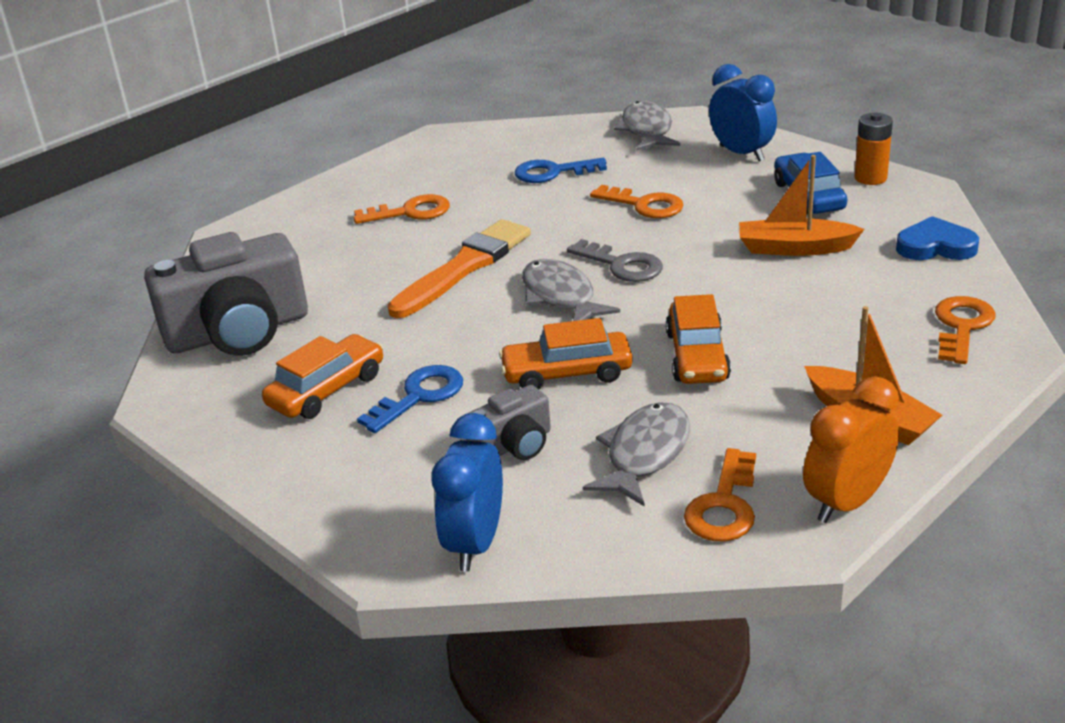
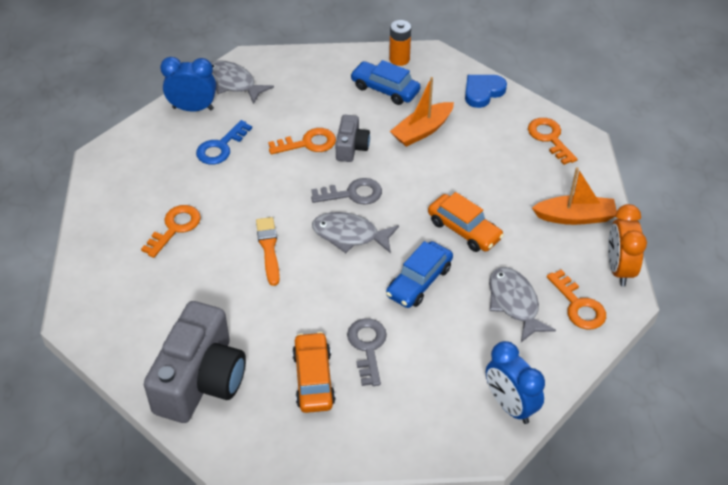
camera: 50 degrees left, 15 degrees up
blue key [357,365,463,433] -> grey key [347,318,387,386]
orange brush [388,219,531,318] -> orange brush [256,217,280,286], size x0.63
grey camera [466,385,551,460] -> grey camera moved to [335,115,370,162]
orange car [499,318,633,389] -> blue car [386,241,453,308]
blue clock [709,64,777,161] -> blue clock moved to [160,57,216,112]

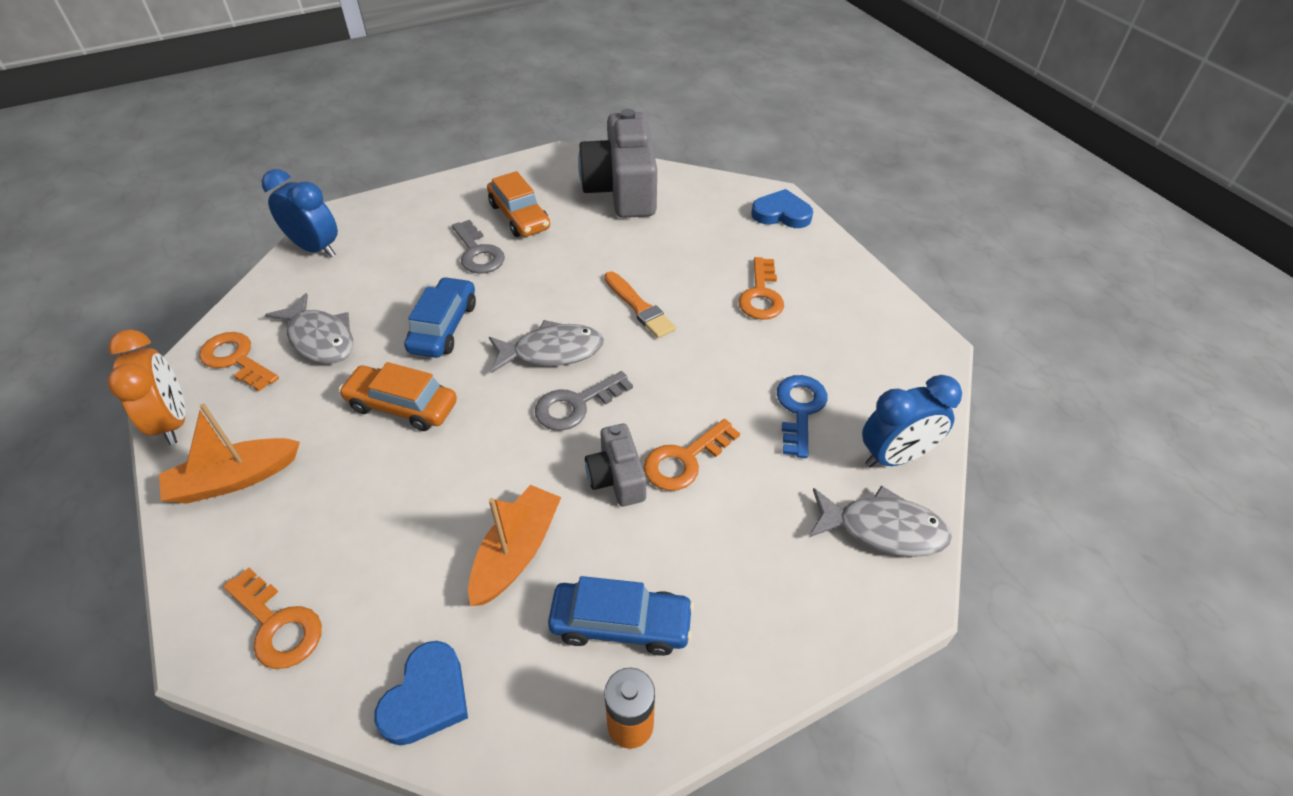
camera: 155 degrees right, 0 degrees up
none -> blue heart [751,189,813,228]

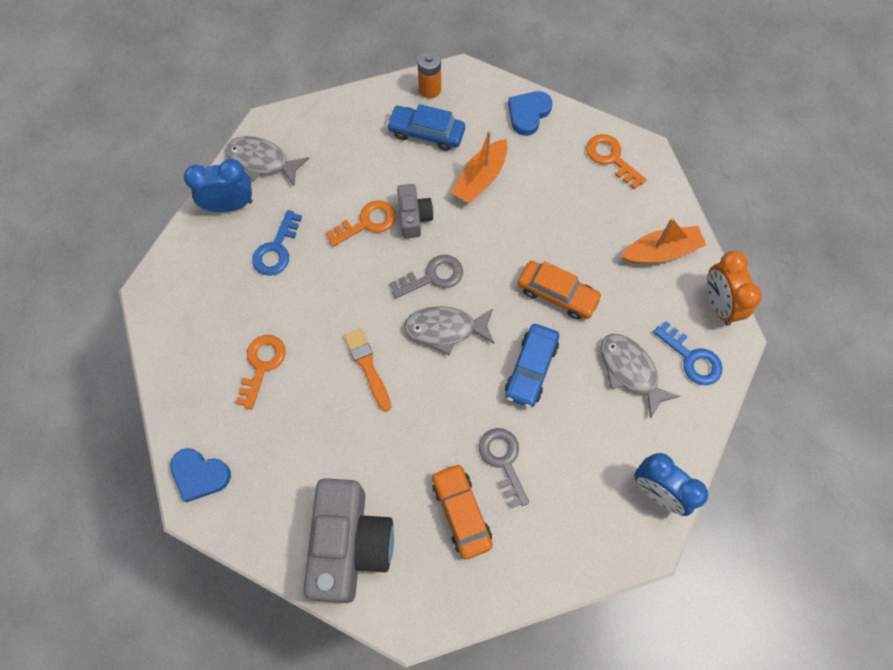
camera: 170 degrees left, 20 degrees up
orange key [199,332,279,391] -> blue key [653,321,723,385]

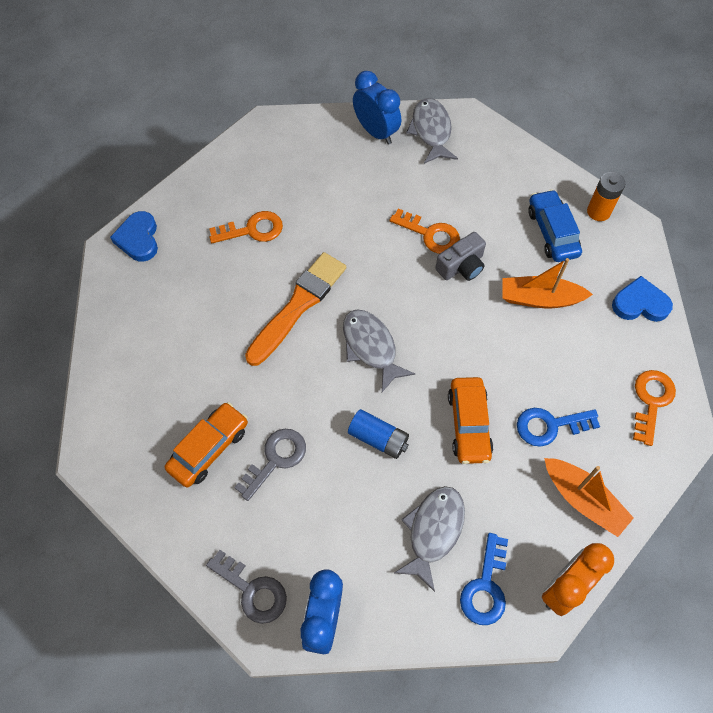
camera: 60 degrees right, 5 degrees down
blue key [252,210,302,276] -> blue key moved to [517,408,600,447]
grey camera [303,478,394,603] -> none
orange brush [344,328,391,412] -> orange brush [245,252,346,366], size x1.59
grey key [390,255,463,298] -> grey key moved to [206,550,287,624]
blue car [505,324,559,408] -> blue battery [348,409,409,459]

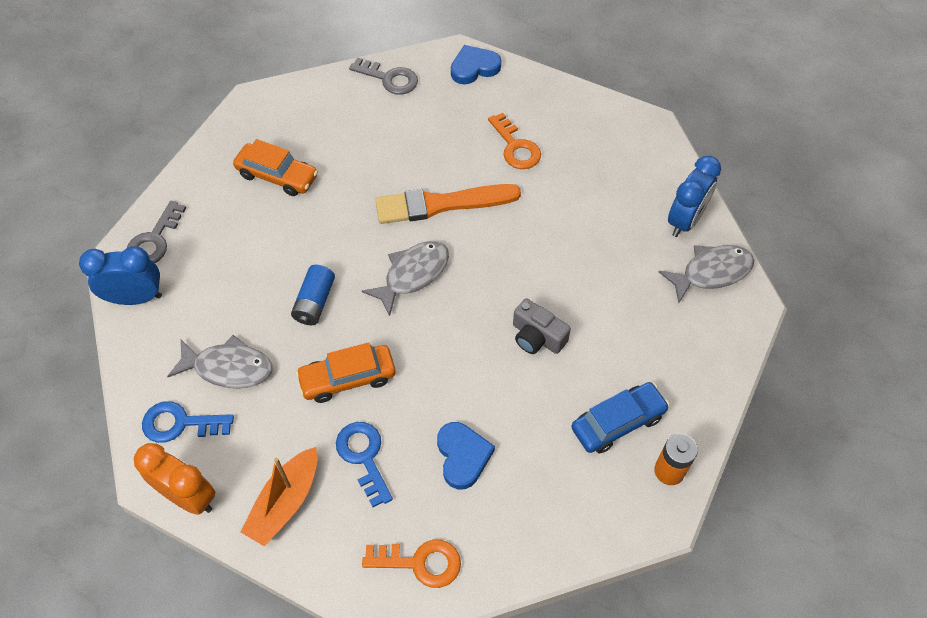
camera: 75 degrees right, 5 degrees down
grey key [234,429,306,501] -> grey key moved to [349,57,418,95]
orange brush [245,252,346,366] -> orange brush turned 150 degrees clockwise [375,184,521,224]
orange key [390,208,460,254] -> none
orange boat [503,258,593,308] -> none
blue heart [612,276,673,322] -> blue heart moved to [437,422,495,489]

